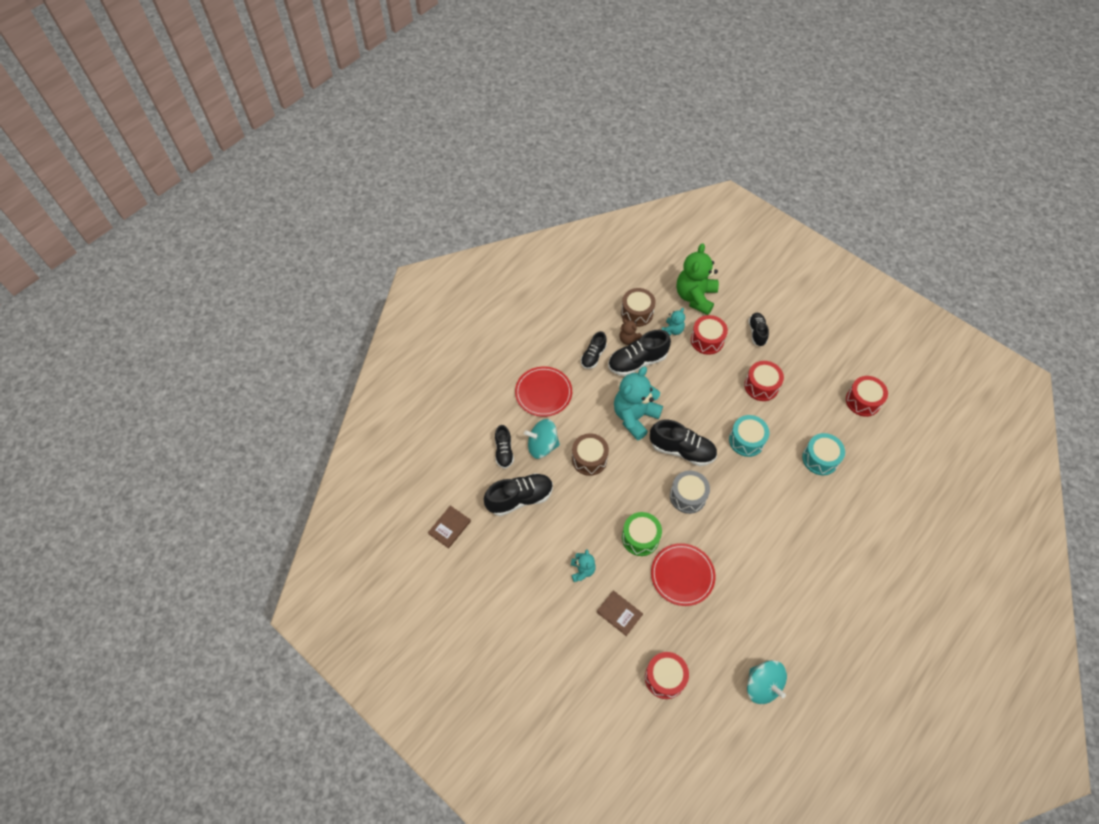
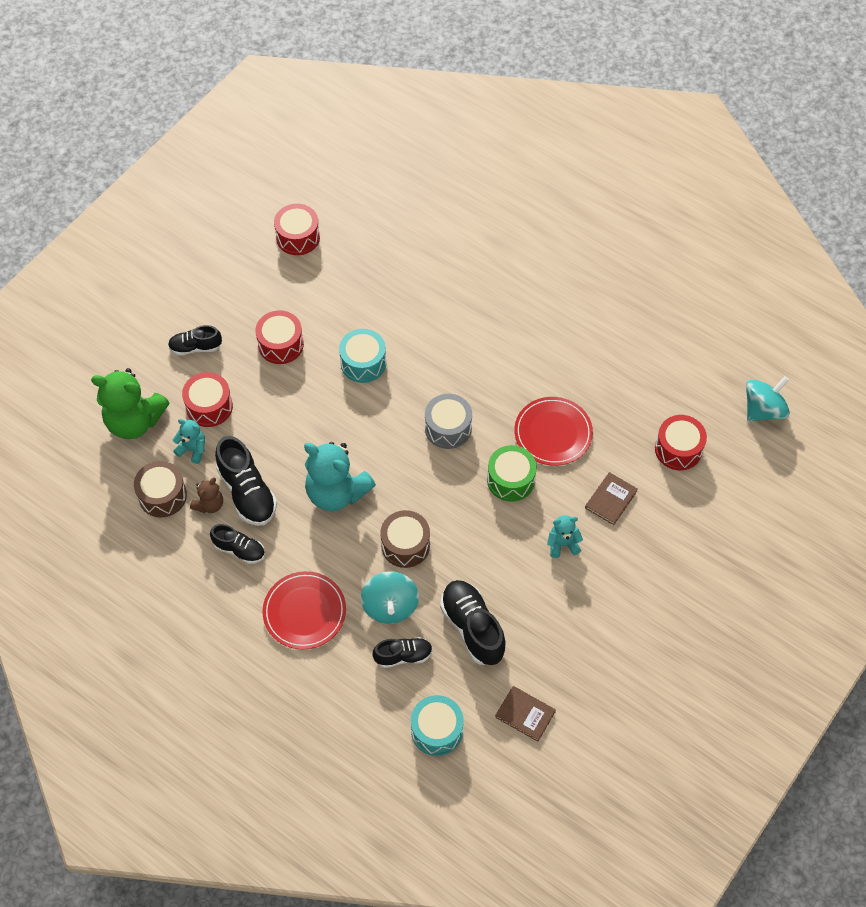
camera: 95 degrees left, 0 degrees up
black shoe [650,420,717,466] -> none
turquoise spinning top [747,660,787,704] -> turquoise spinning top moved to [746,376,790,422]
turquoise drum [802,433,845,475] -> turquoise drum moved to [411,695,464,756]

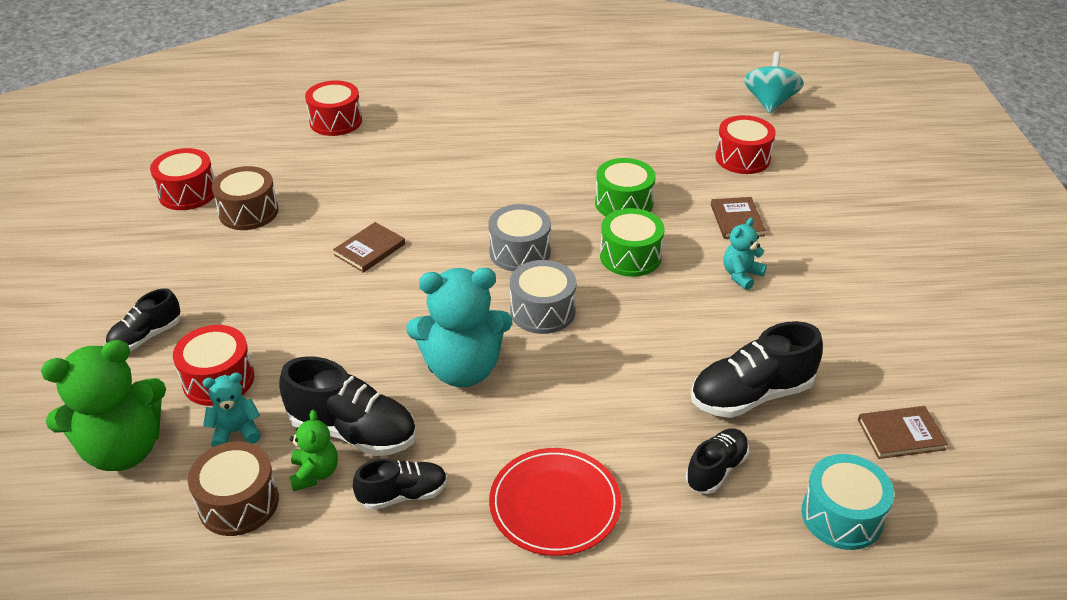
camera: 40 degrees left, 20 degrees down
brown teddy bear [190,477,223,513] -> green teddy bear [289,410,338,492]
red drum [255,310,304,364] -> red drum moved to [305,81,362,136]
turquoise drum [339,329,386,383] -> brown book [333,222,405,273]
turquoise spinning top [361,571,419,624] -> none
brown drum [380,510,430,568] -> brown drum moved to [212,166,278,230]
black shoe [440,580,506,665] -> black shoe turned 45 degrees counterclockwise [691,321,823,418]
red plate [514,397,593,466] -> green drum [595,158,655,216]
none -> grey drum [510,260,577,334]

